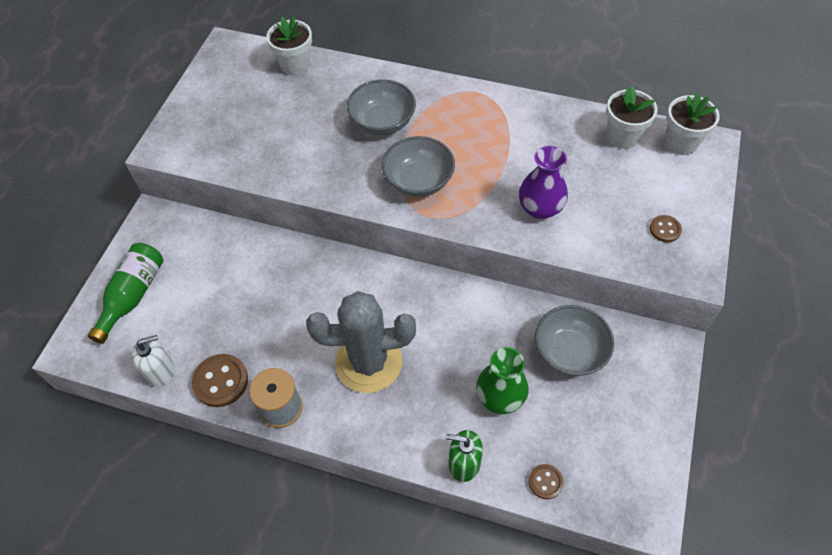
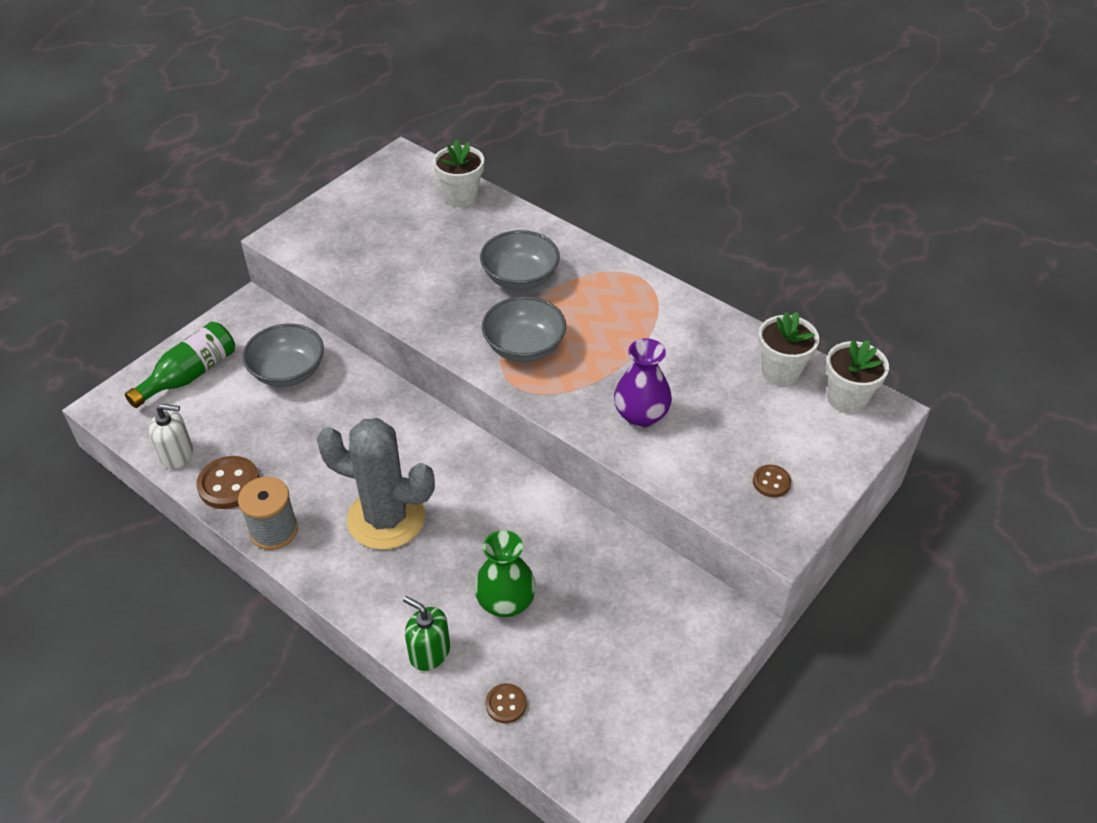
camera: 20 degrees right, 10 degrees down
grey bowl [535,305,614,376] -> grey bowl moved to [243,324,324,387]

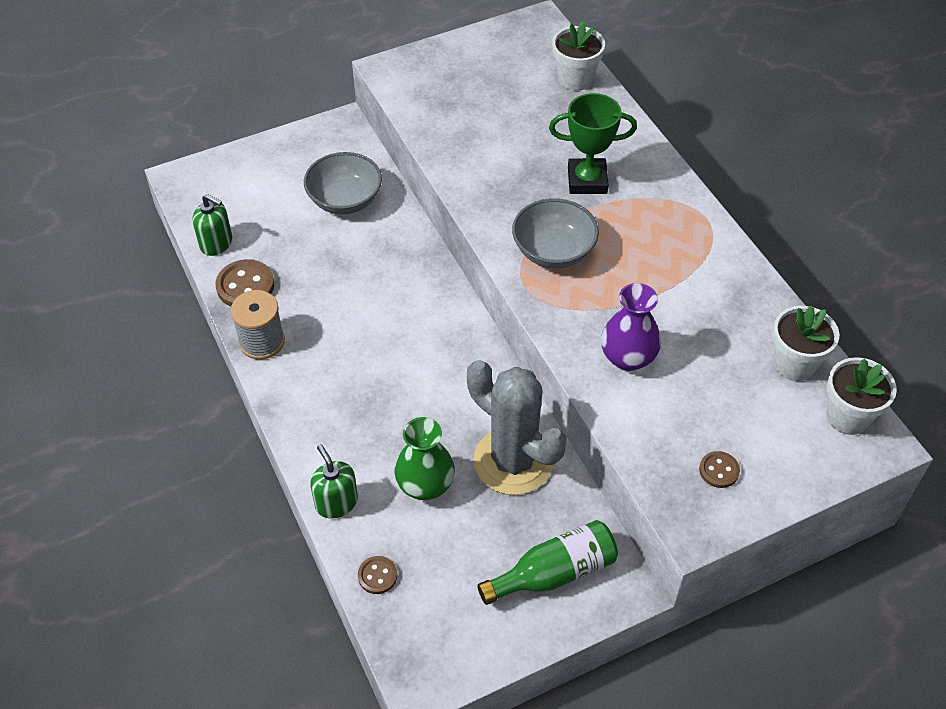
camera: 25 degrees right, 5 degrees up
green bottle [125,322,235,408] -> green bottle moved to [477,520,618,605]
white soap dispenser [149,404,193,469] -> green soap dispenser [192,194,232,256]
grey cactus [317,418,435,550] -> grey cactus moved to [467,360,567,495]
grey bowl [480,230,560,290] -> green trophy [549,93,637,194]

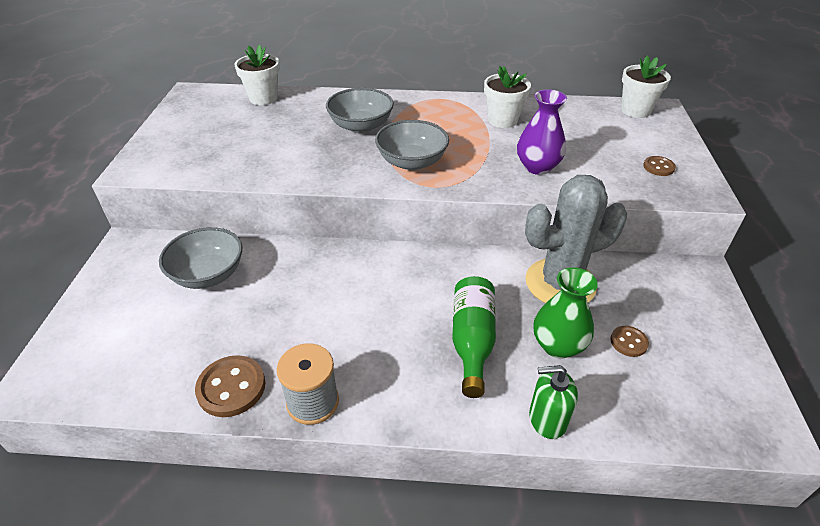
camera: 60 degrees left, 10 degrees down
green soap dispenser [192,194,232,256] -> none
brown button [358,556,397,594] -> brown button moved to [610,326,649,357]
green bottle [477,520,618,605] -> green bottle moved to [452,276,496,398]
green trophy [549,93,637,194] -> grey bowl [326,88,394,133]
white flower pot [772,305,839,381] -> white flower pot moved to [484,66,531,128]

